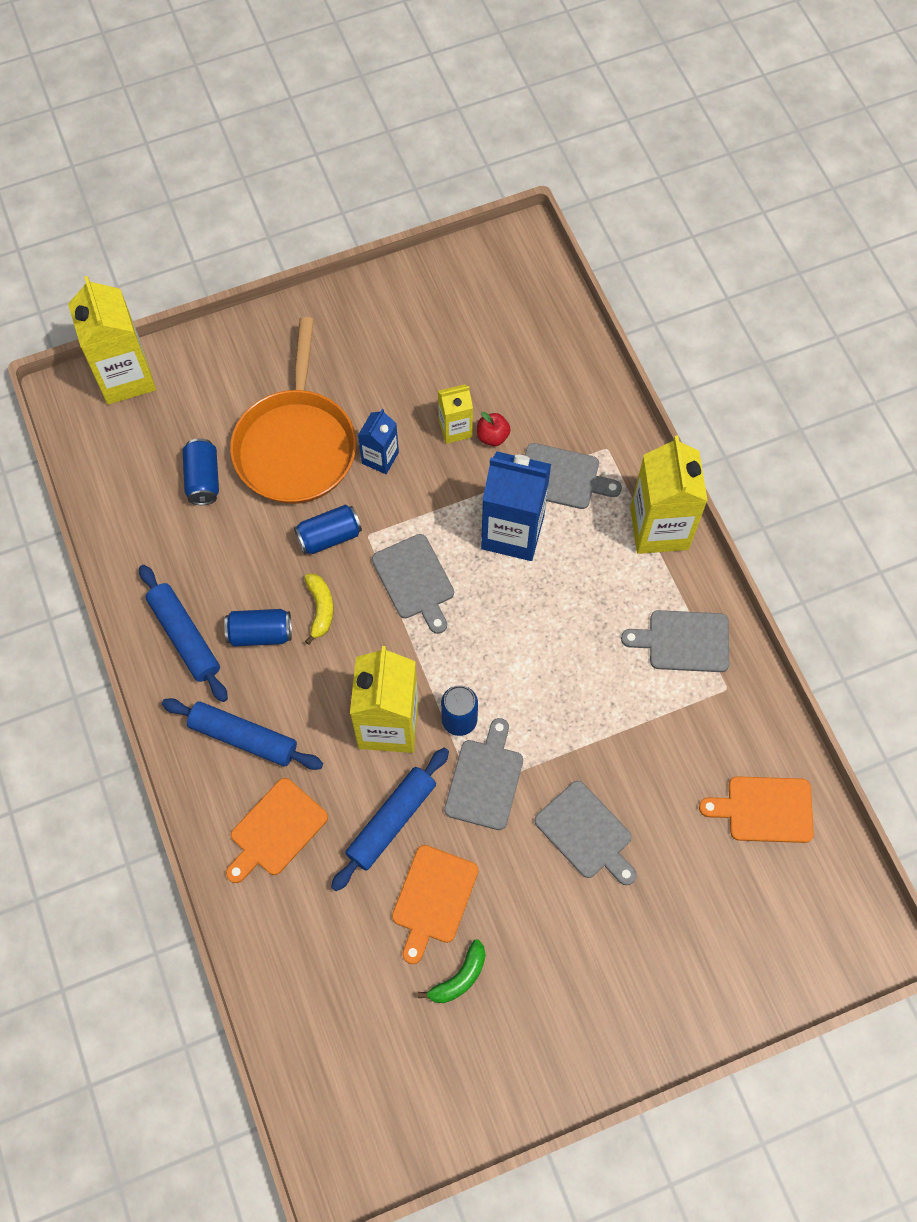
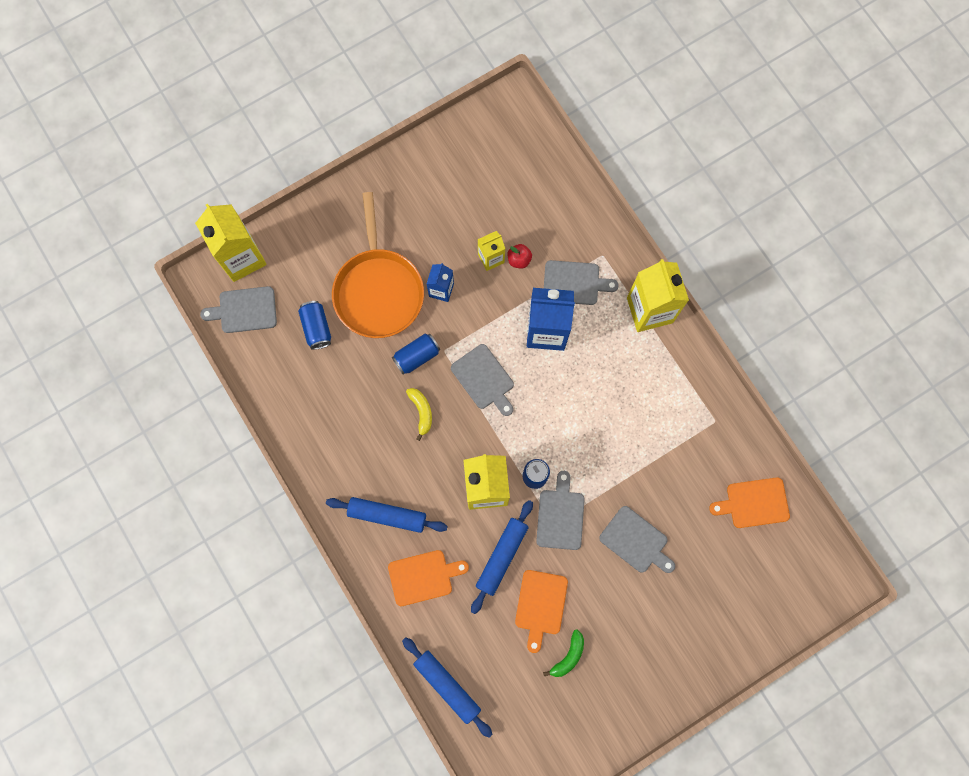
camera: 10 degrees left, 10 degrees up
blue rolling pin [139,565,228,702] -> blue rolling pin moved to [402,637,493,738]
blue can [224,609,292,647] -> none
orange cutting board [226,778,328,883] -> orange cutting board turned 135 degrees counterclockwise [388,550,469,606]
grey cutting board [621,610,729,672] -> grey cutting board moved to [200,286,277,333]

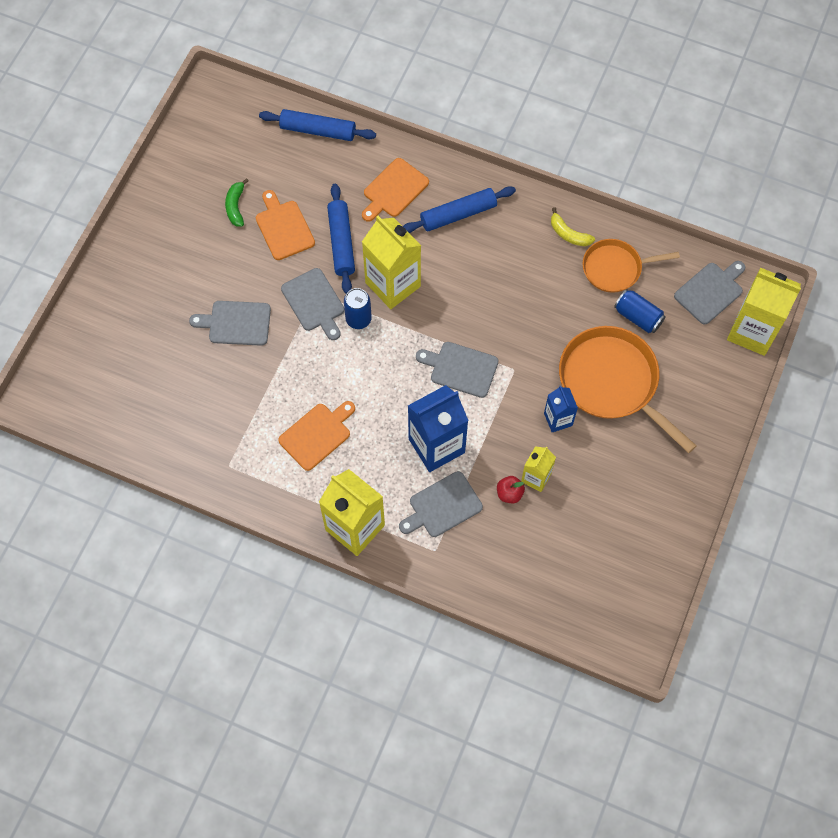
camera: 145 degrees right, 10 degrees down
blue can [392,334,440,374] -> none
yellow banana [406,388,432,441] -> yellow banana moved to [551,207,595,246]
orange cutting board [709,477,790,528] -> orange cutting board moved to [278,401,355,471]
none -> orange pan [583,239,680,293]

